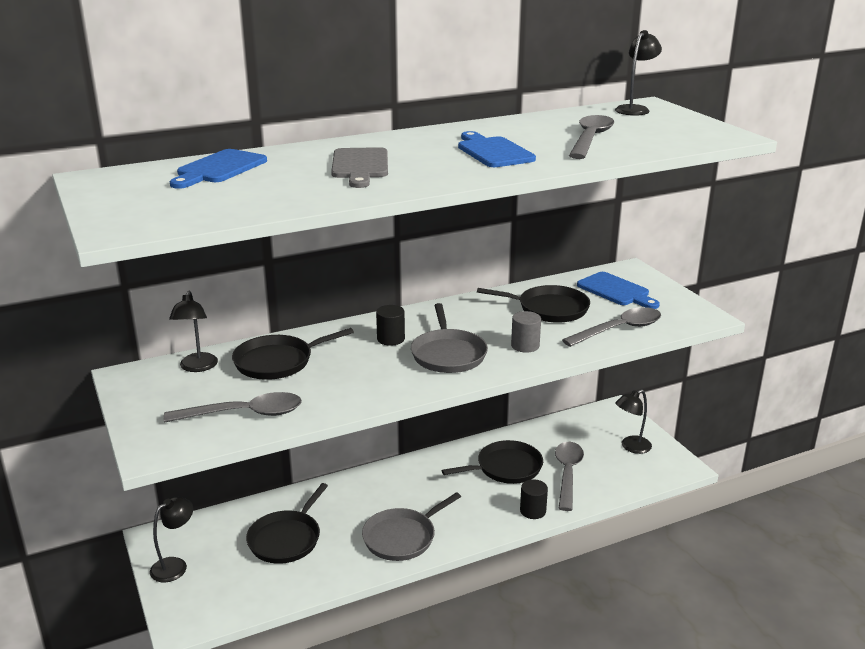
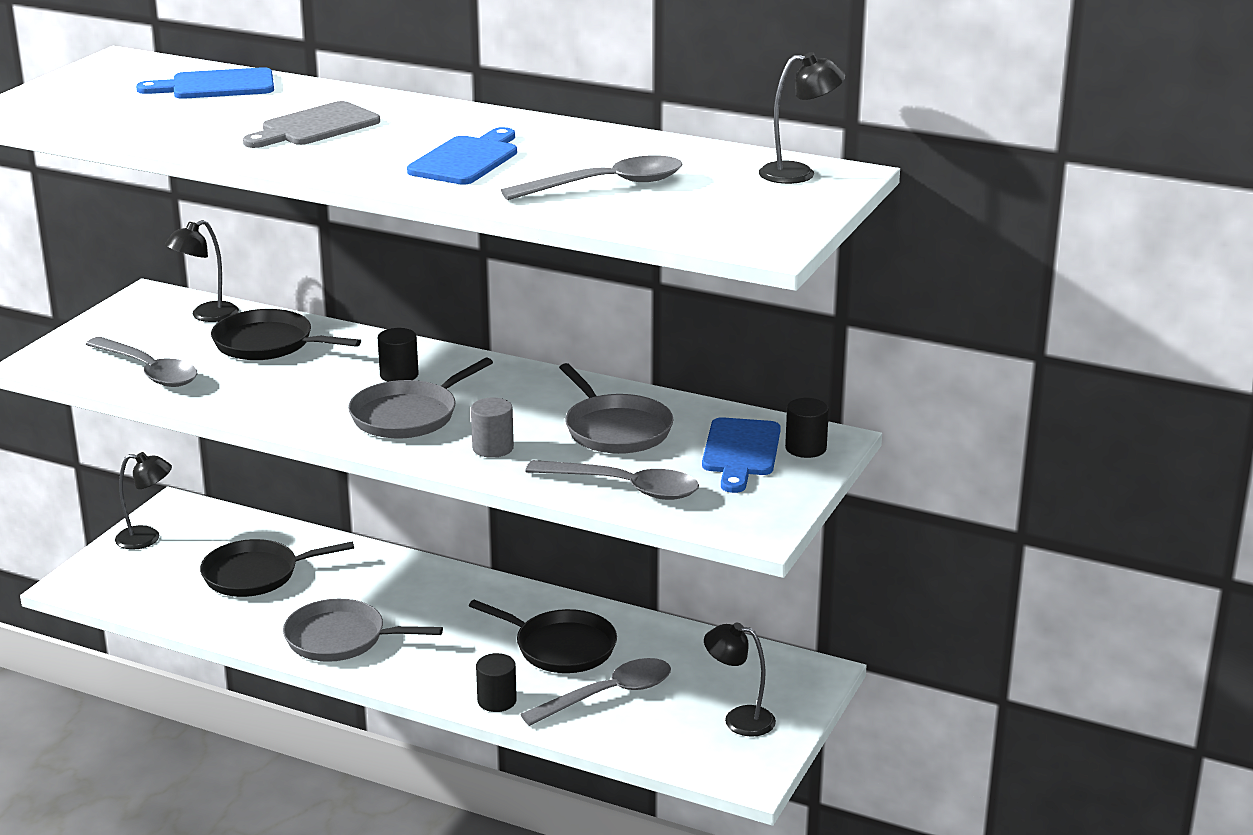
camera: 50 degrees right, 0 degrees up
black pan [477,285,590,323] -> grey pan [559,363,674,454]
none -> black cylinder [785,398,829,458]

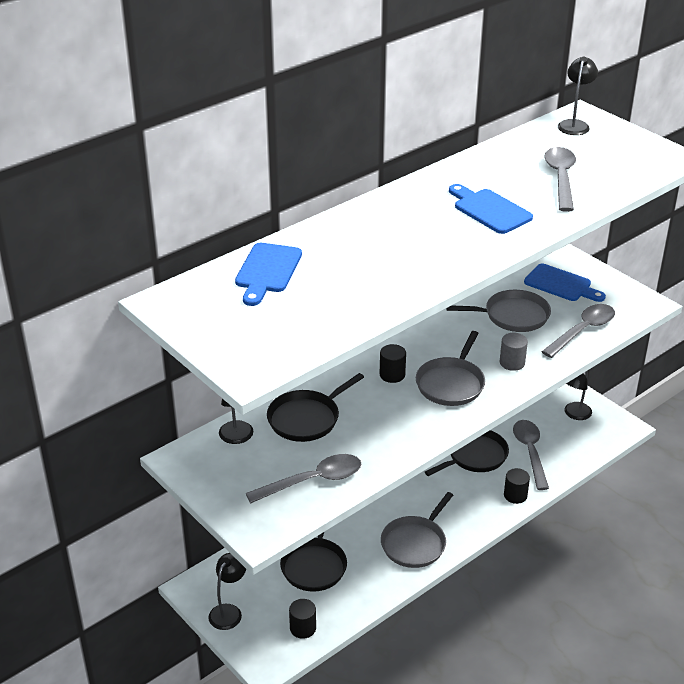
camera: 65 degrees left, 10 degrees up
grey cutting board [243,101,380,148] -> none
grey pan [348,357,493,438] -> grey pan turned 45 degrees clockwise [416,331,485,406]
black cylinder [785,398,829,458] -> black cylinder moved to [289,599,316,639]

